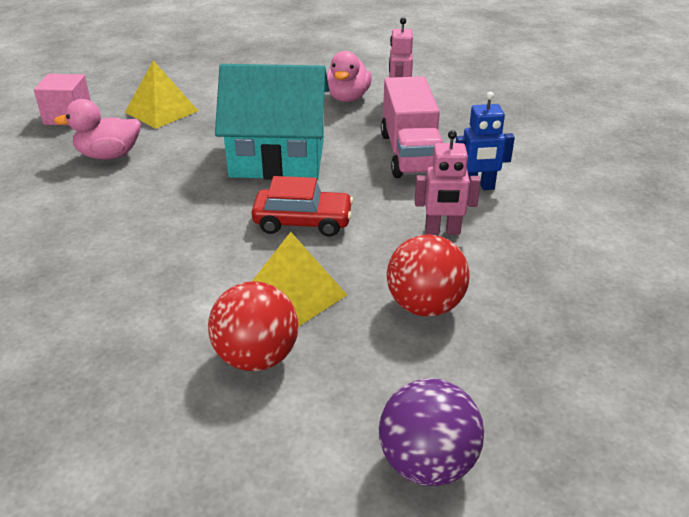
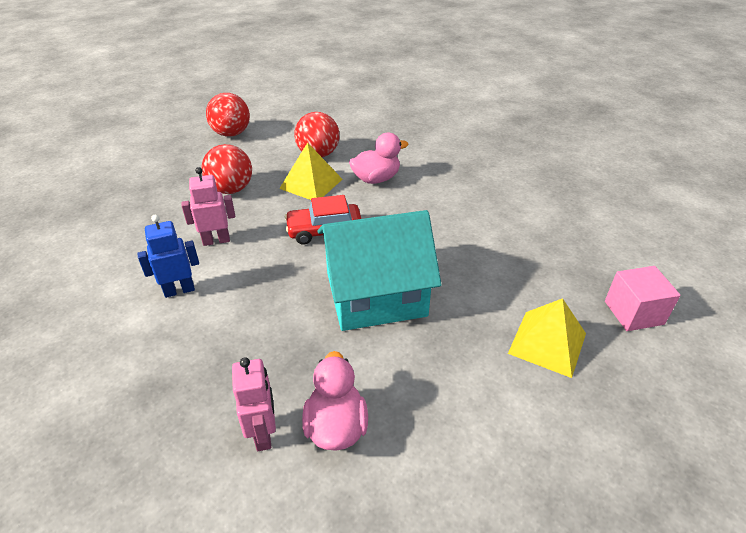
camera: 165 degrees right, 5 degrees up
pink duck [54,99,141,159] -> pink duck moved to [349,133,409,184]
purple ball [379,378,484,486] -> red ball [206,93,250,137]
pink truck [381,76,443,178] -> none

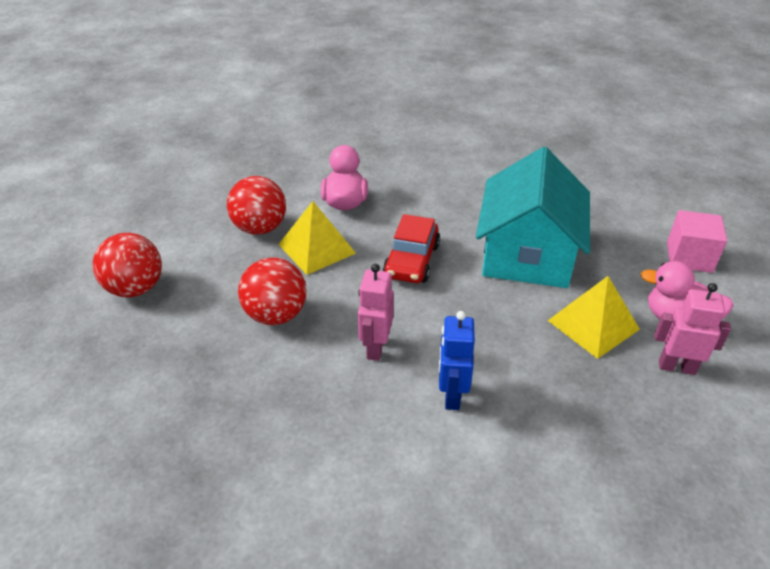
camera: 65 degrees left, 0 degrees up
yellow pyramid [508,298,586,378] -> yellow pyramid moved to [548,276,640,359]
pink cube [605,266,681,331] -> pink cube moved to [667,210,727,273]

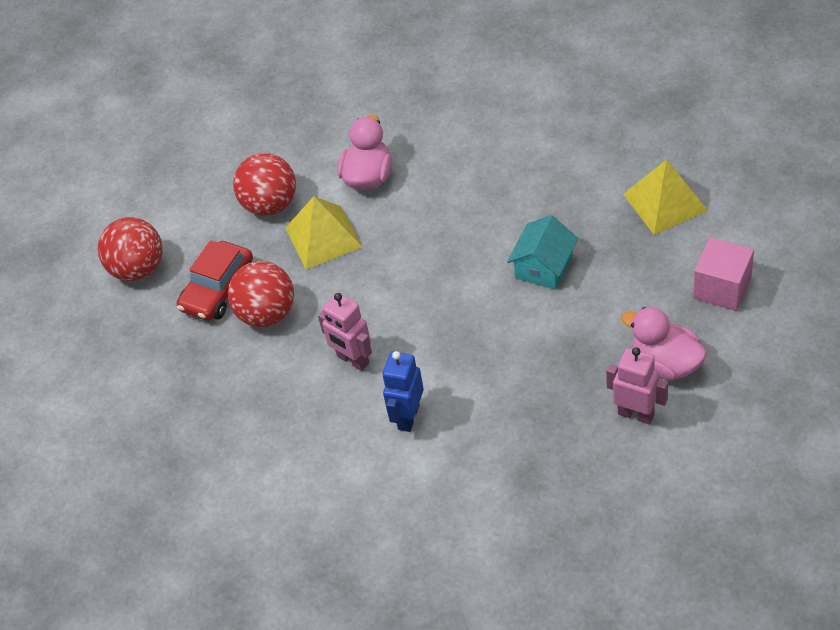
camera: 20 degrees right, 10 degrees up
pink robot [358,264,393,361] -> pink robot turned 75 degrees counterclockwise [318,293,372,371]
red car [383,214,440,283] -> red car moved to [177,240,253,321]
turquoise house [476,147,590,288] -> turquoise house [507,215,578,290], size x0.49
yellow pyramid [548,276,640,359] -> yellow pyramid moved to [623,160,708,235]

